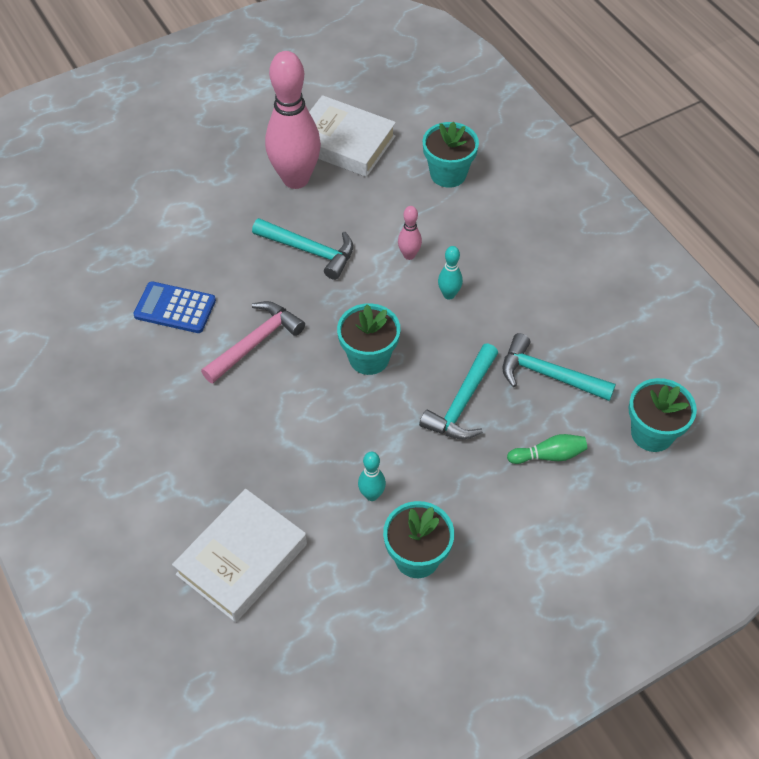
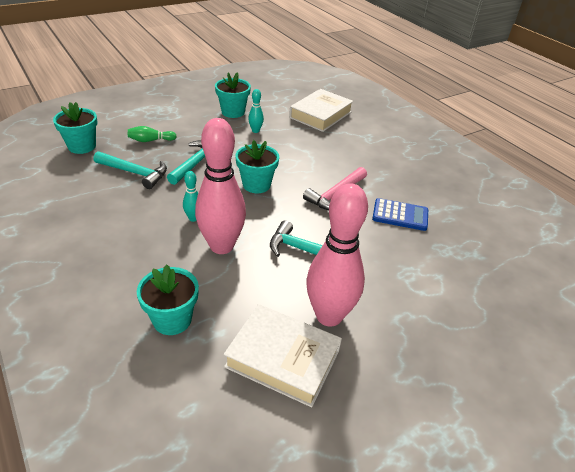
camera: 175 degrees right, 15 degrees down
pink bowling pin [398,206,422,260] -> pink bowling pin [195,118,246,254], size x2.36

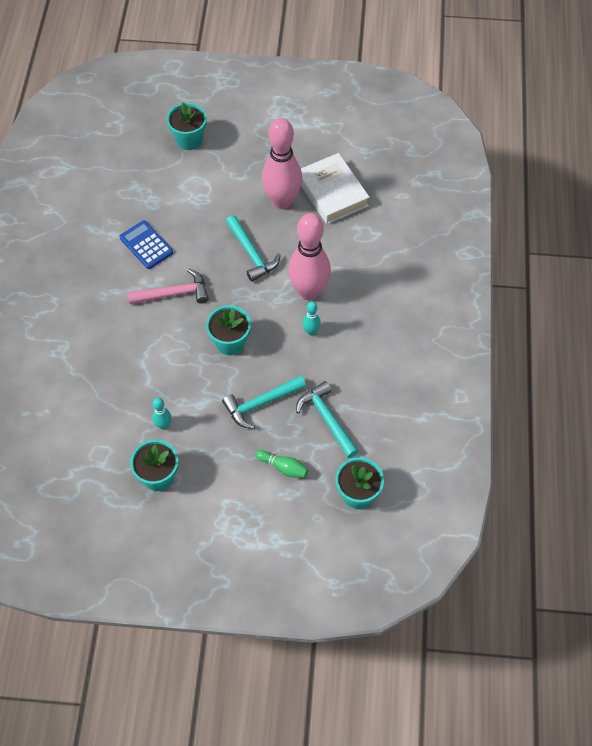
camera: 140 degrees left, 20 degrees up
turquoise flower pot [137,264,199,335] -> turquoise flower pot moved to [167,103,207,150]
white book [289,89,353,132] -> none

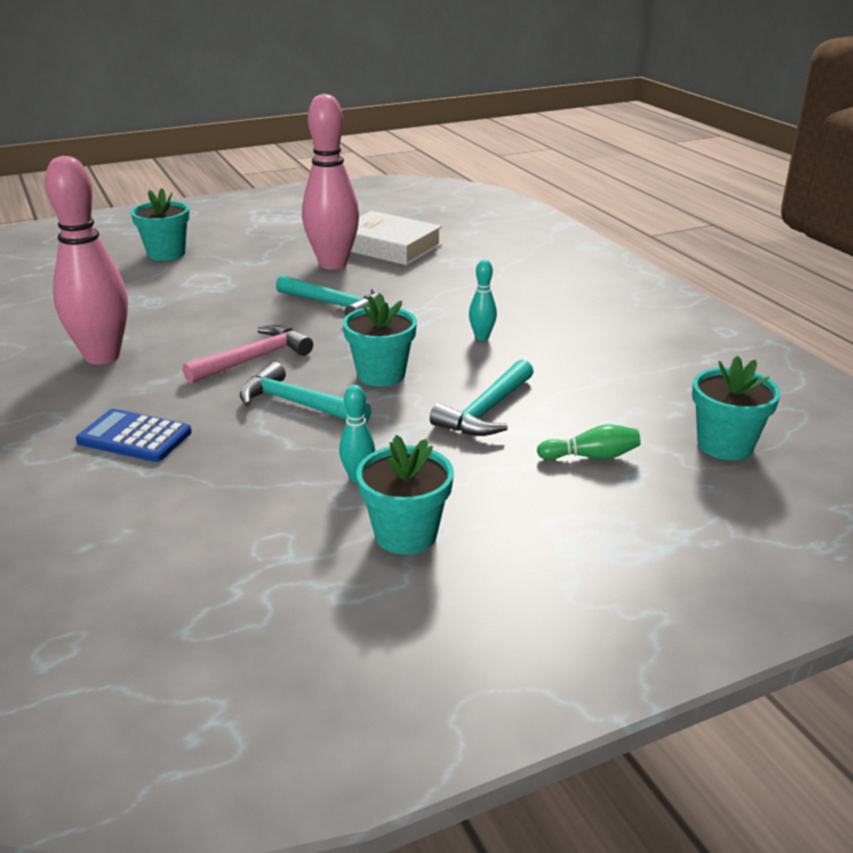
camera: 30 degrees left, 30 degrees down
blue calculator [120,220,173,269] -> blue calculator moved to [76,409,192,462]
pink bowling pin [288,213,331,300] -> pink bowling pin moved to [45,156,128,365]
turquoise hammer [296,381,359,458] -> turquoise hammer moved to [240,362,371,423]

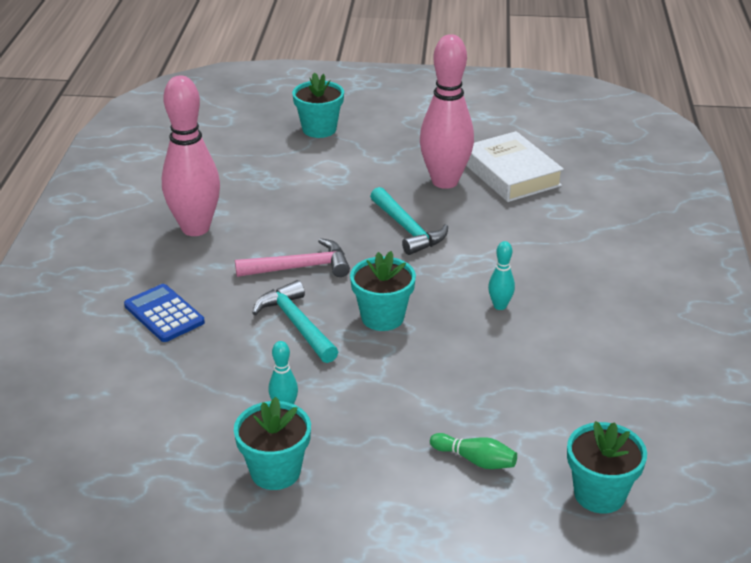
camera: 30 degrees right, 5 degrees up
turquoise hammer [430,359,534,436] -> none

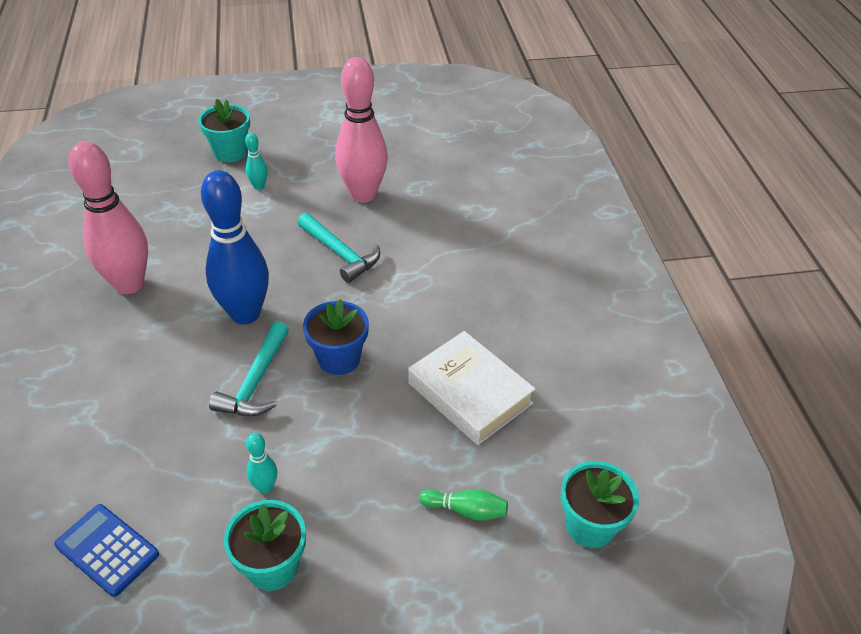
camera: 15 degrees left, 10 degrees up
blue calculator [124,284,205,342] -> blue calculator moved to [54,504,159,597]
pink hammer [235,238,350,277] -> blue bowling pin [201,170,269,324]
turquoise hammer [252,280,338,363] -> turquoise hammer turned 120 degrees counterclockwise [209,321,289,416]
turquoise flower pot [350,251,416,331] -> blue flower pot [303,299,369,375]
white book [466,131,564,202] -> white book moved to [408,331,536,445]
turquoise bowling pin [488,241,515,310] -> turquoise bowling pin moved to [245,133,268,190]

